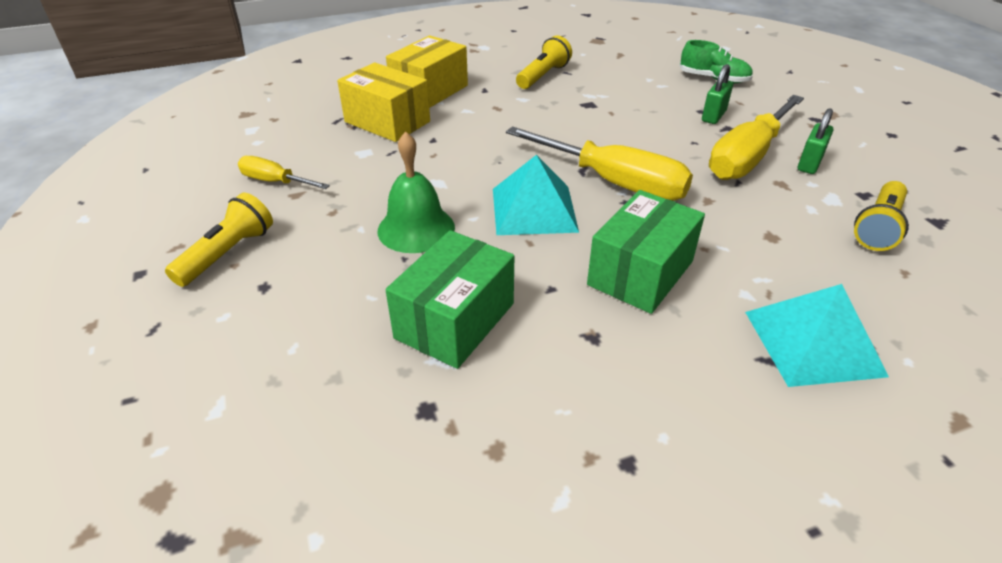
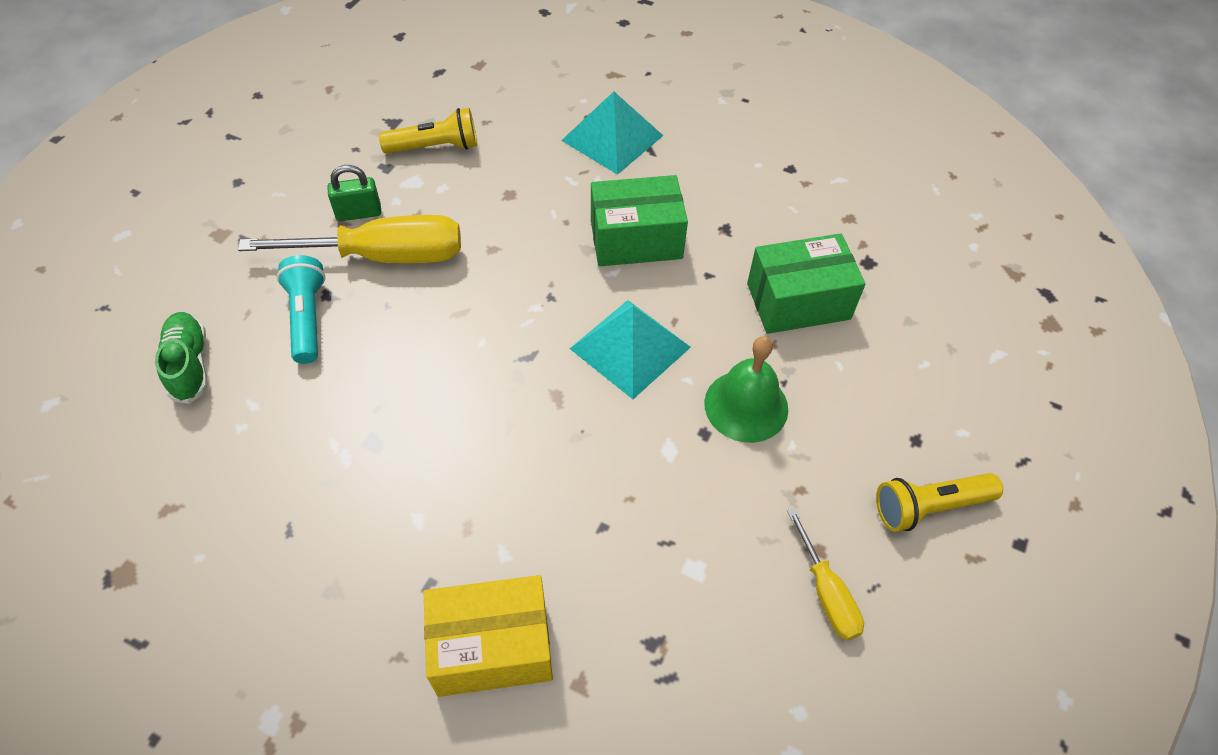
camera: 135 degrees left, 15 degrees up
yellow box [337,62,430,142] -> none
yellow screwdriver [506,127,693,201] -> none
yellow flashlight [516,36,572,89] -> none
green padlock [702,64,733,124] -> turquoise flashlight [277,255,326,364]

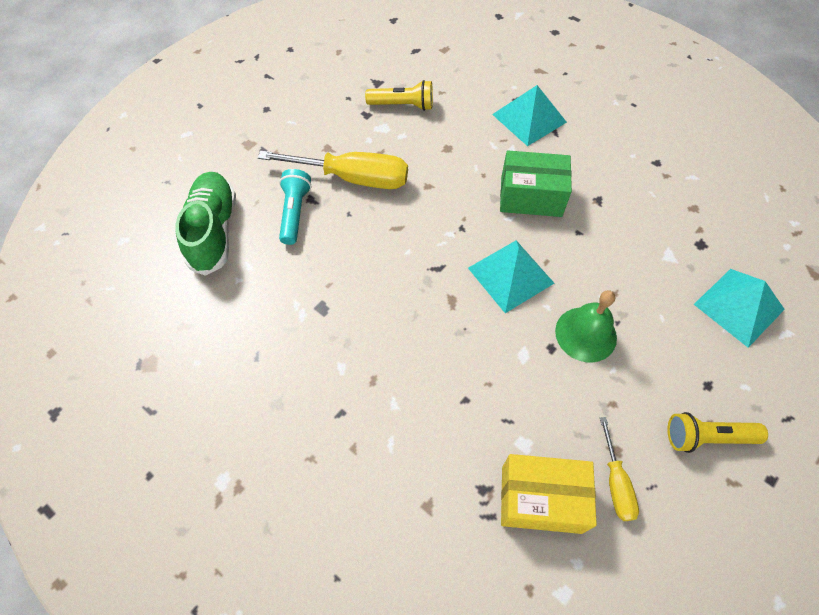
camera: 15 degrees right, 5 degrees up
green shoe [155,312,208,404] -> green shoe [175,172,236,276], size x1.61
green padlock [327,165,381,221] -> none
yellow box [424,575,553,697] -> yellow box moved to [501,454,597,534]
green box [747,233,866,334] -> none
none -> turquoise pyramid [694,269,785,348]

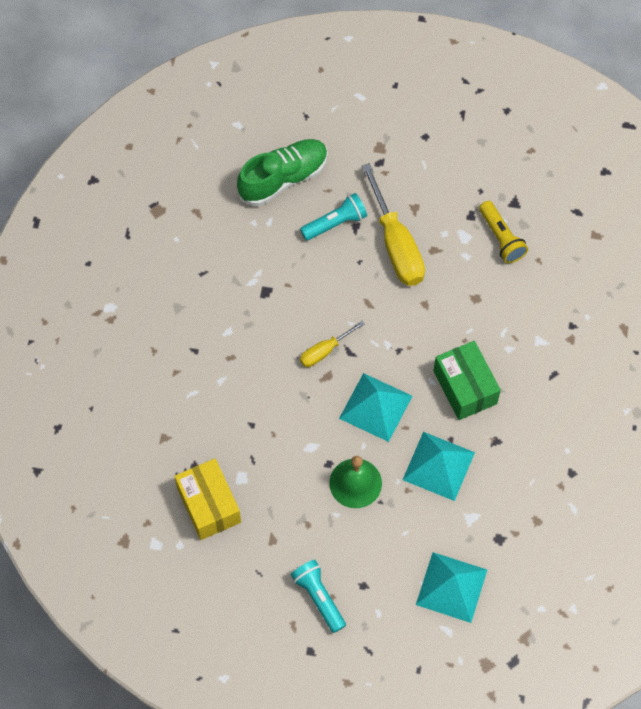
camera: 60 degrees right, 5 degrees up
turquoise pyramid [492,85,567,146] -> turquoise pyramid moved to [403,432,475,501]
yellow screwdriver [600,417,639,521] -> yellow screwdriver moved to [300,321,365,367]
yellow flashlight [667,412,768,453] -> turquoise flashlight [290,560,346,633]

